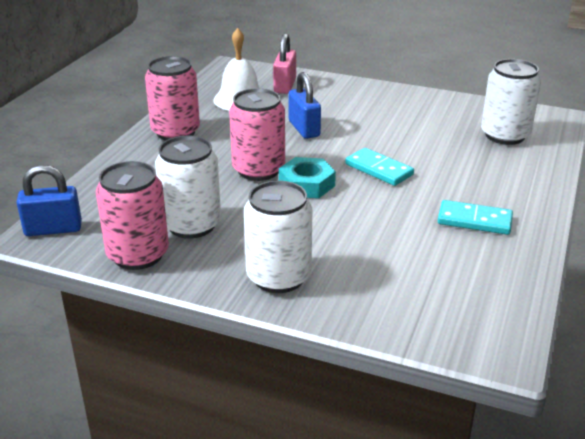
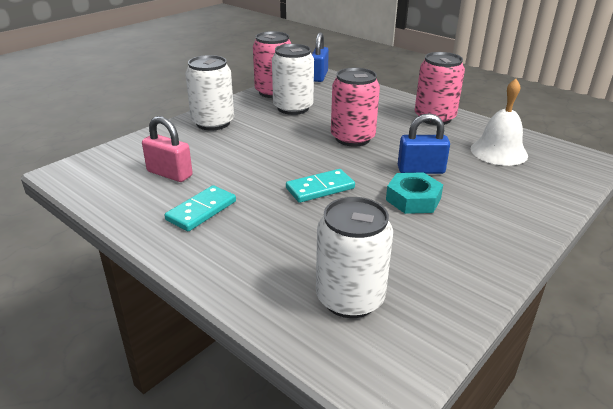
camera: 110 degrees right, 0 degrees up
pink padlock [273,33,296,94] -> pink padlock moved to [142,116,193,182]
turquoise nut [279,157,336,198] -> turquoise nut moved to [386,172,443,214]

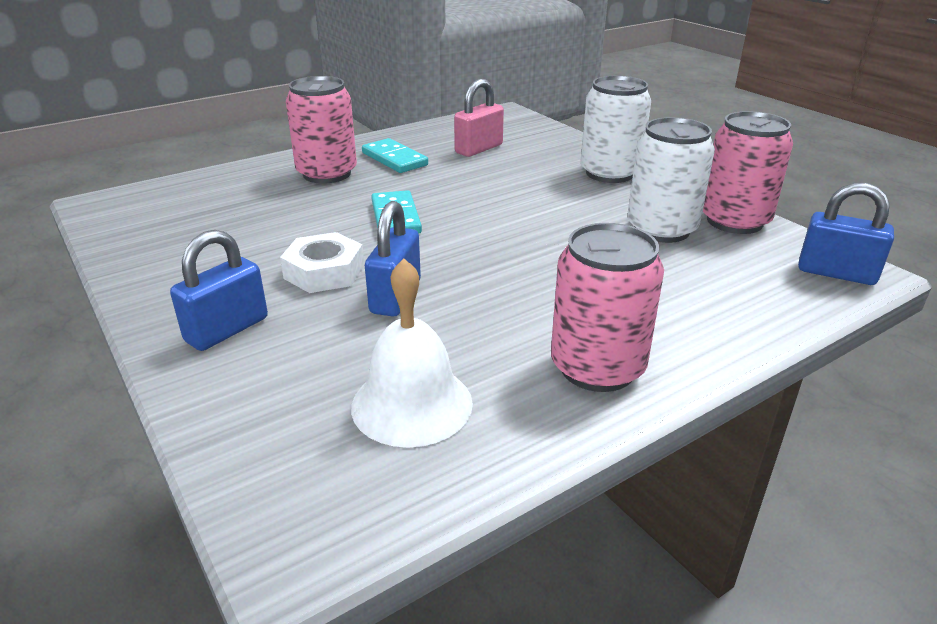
camera: 105 degrees right, 0 degrees up
white can [316,197,393,318] -> none
pink can [331,68,380,147] -> pink can moved to [286,76,357,184]
turquoise nut [386,172,443,214] -> white nut [280,232,364,293]
none -> blue padlock [170,230,268,351]

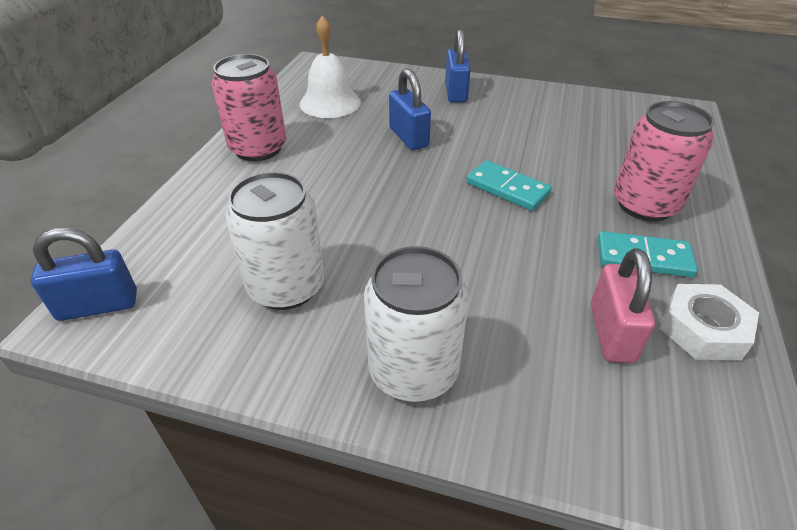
camera: 140 degrees right, 10 degrees up
white nut [280,232,364,293] -> white nut moved to [660,284,759,360]
pink can [703,111,793,234] -> none

